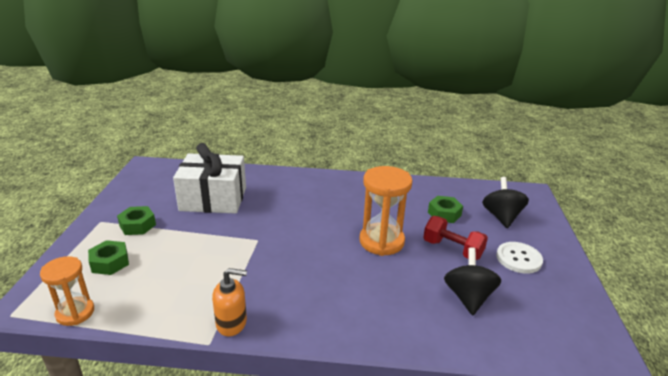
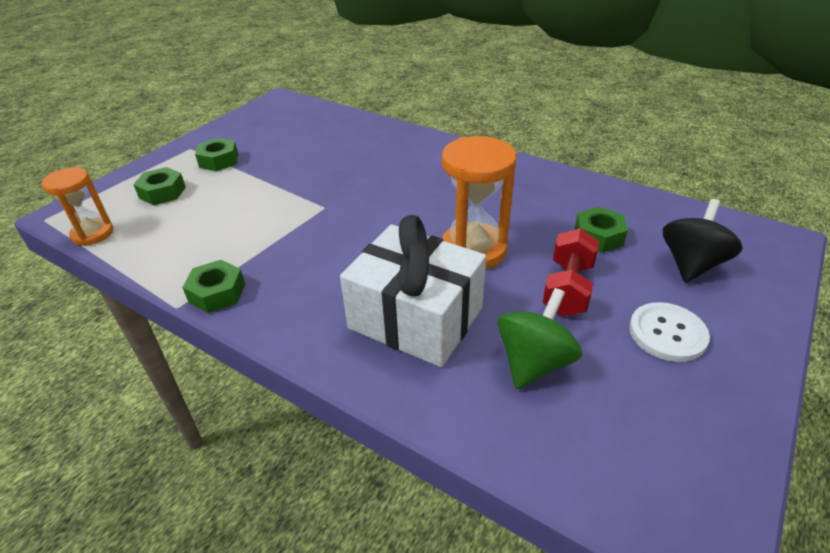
camera: 30 degrees right, 10 degrees up
white gift [173,143,246,214] -> white gift moved to [340,215,486,367]
orange soap dispenser [212,268,247,336] -> green nut [182,260,245,313]
red dumbbell [423,216,488,260] -> red dumbbell turned 45 degrees clockwise [543,228,599,316]
black spinning top [444,247,501,315] -> green spinning top [498,288,582,389]

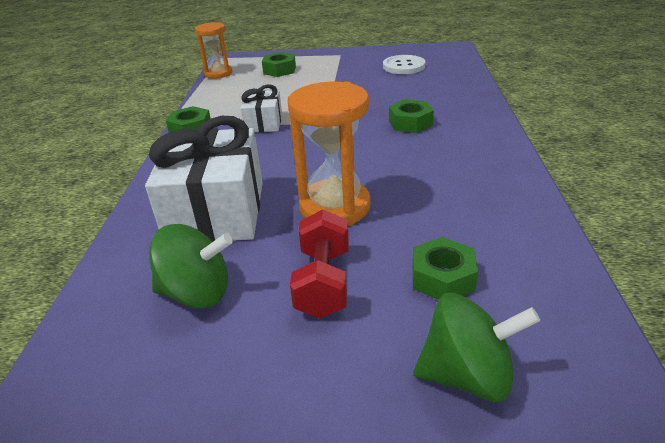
camera: 60 degrees right, 5 degrees down
green nut [195,138,238,171] -> green nut moved to [389,99,434,133]
red dumbbell [543,228,599,316] -> red dumbbell turned 75 degrees counterclockwise [290,209,349,318]
white button [629,302,710,362] -> white button moved to [383,55,425,74]
black spinning top [663,199,742,283] -> green spinning top [413,293,540,402]
none -> white gift [240,84,282,132]

